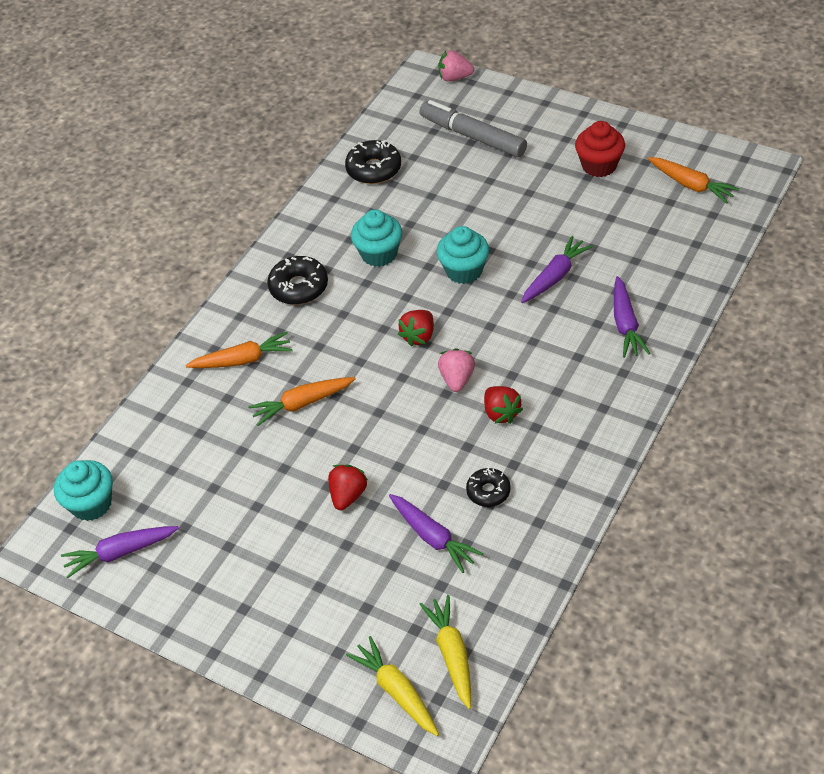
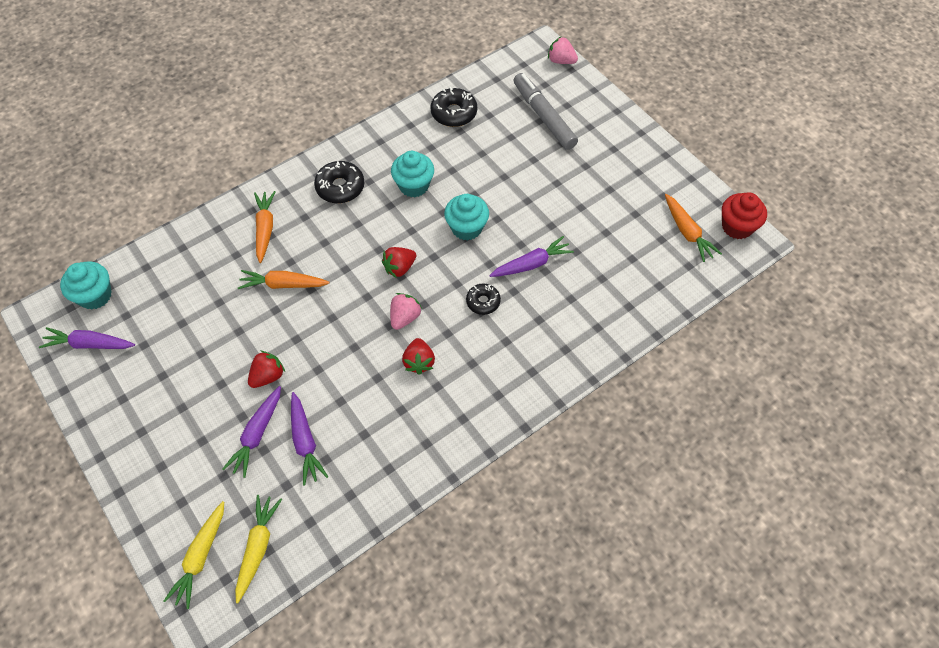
camera: 20 degrees right, 10 degrees up
orange carrot [186,332,293,368] -> orange carrot turned 105 degrees counterclockwise [254,191,275,263]
yellow carrot [346,636,439,736] -> yellow carrot turned 150 degrees counterclockwise [164,501,224,609]
black donut [466,467,511,507] -> black donut moved to [466,283,501,315]
red cupcake [575,121,625,177] -> red cupcake moved to [722,192,767,239]
purple carrot [614,276,650,358] -> purple carrot moved to [222,386,281,478]

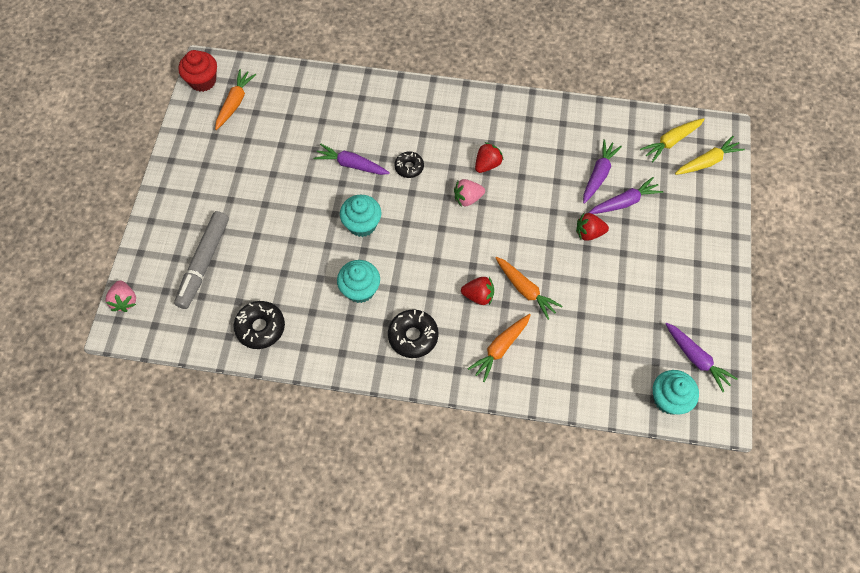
camera: 135 degrees left, 5 degrees up
red strawberry [382,247,416,278] -> red strawberry moved to [461,277,494,305]

